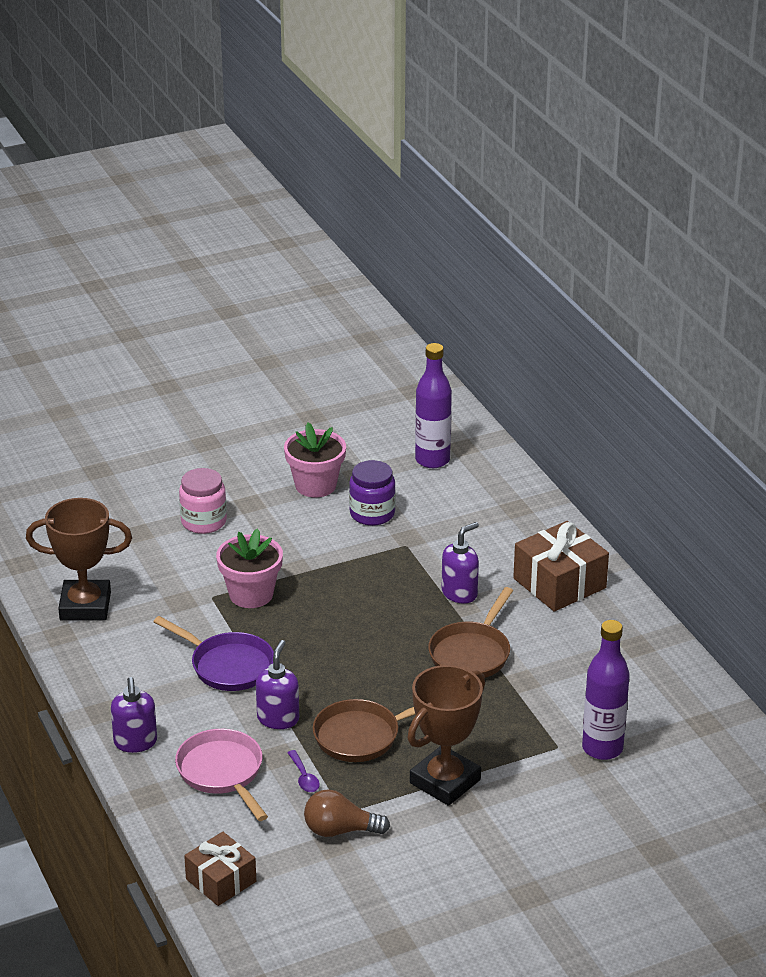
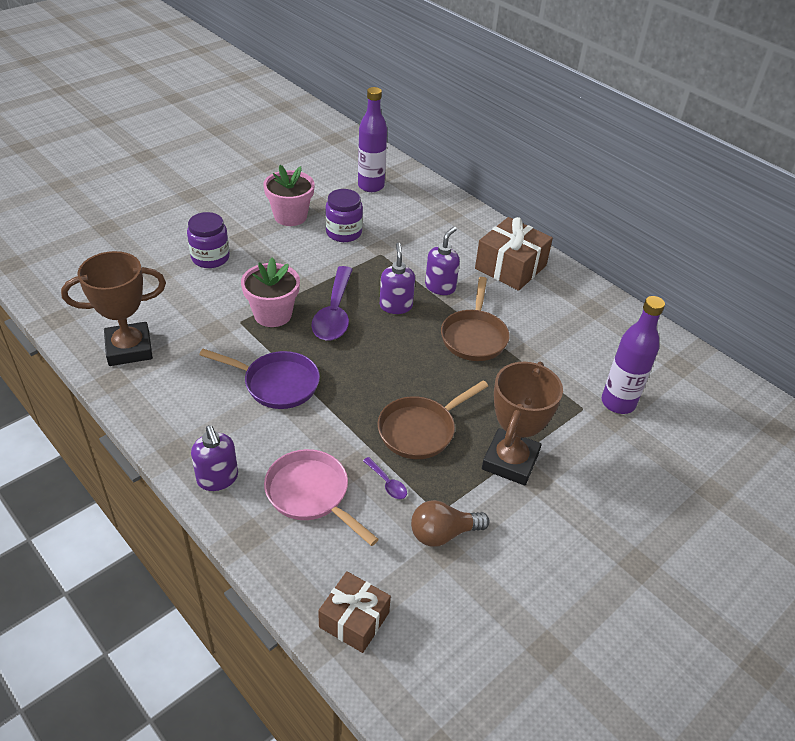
camera: 20 degrees left, 10 degrees up
pink jar [179,468,227,534] -> purple jar [187,212,230,268]
purple soap dispenser [256,640,299,729] -> purple soap dispenser moved to [380,243,415,314]
none -> purple spoon [312,266,353,341]

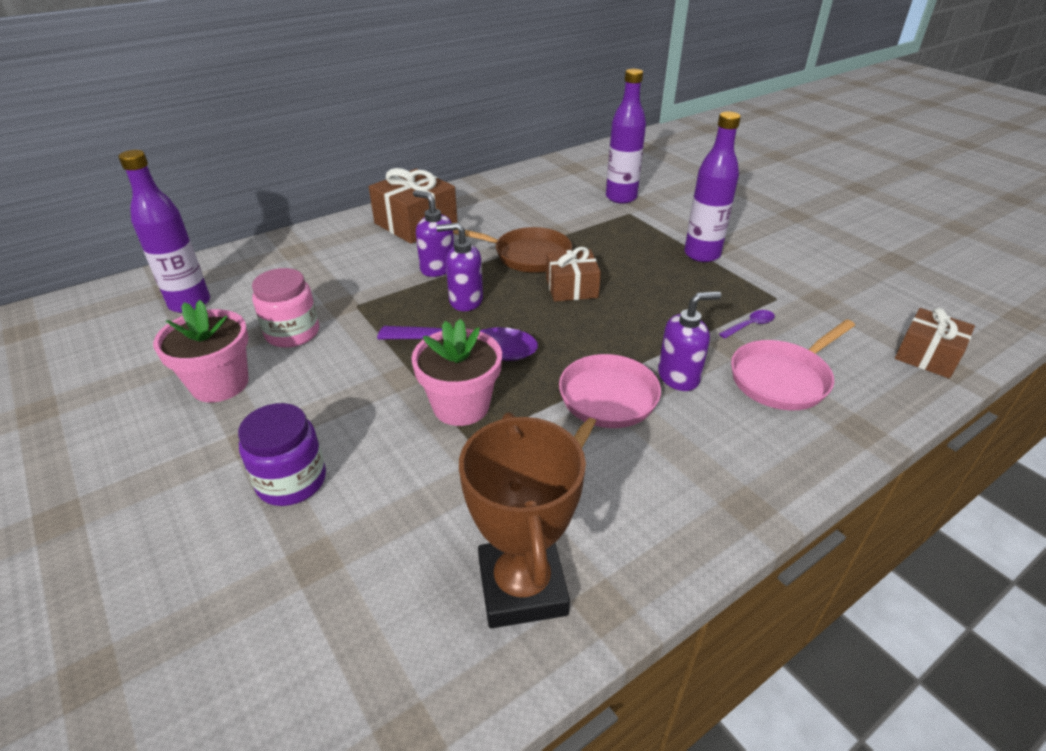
camera: 80 degrees left, 5 degrees down
purple soap dispenser [191,425,238,491] -> purple soap dispenser moved to [658,291,721,391]
purple pan [199,349,320,409] -> pink pan [559,354,661,448]
purple jar [325,189,363,242] -> pink jar [252,268,319,348]
brown pan [378,380,488,459] -> none
brown light bulb [411,500,490,547] -> none
brown trophy [482,362,563,485] -> purple bottle [684,111,741,262]
none -> brown gift [546,247,601,302]

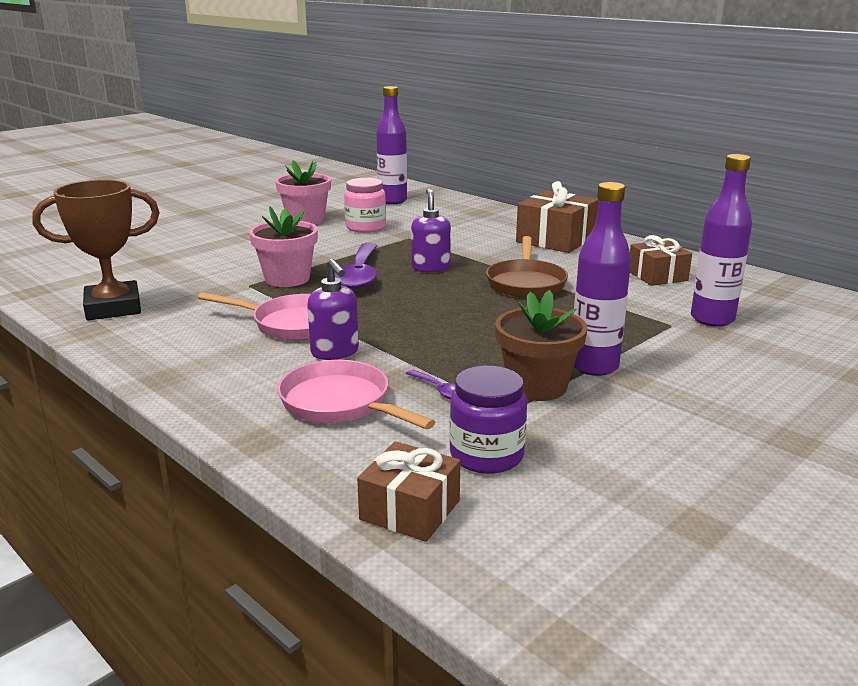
camera: 80 degrees right, 15 degrees down
purple jar [238,403,326,506] -> purple jar moved to [449,366,527,474]
purple soap dispenser [413,190,454,277] -> none
brown gift [546,247,601,302] -> brown gift moved to [630,235,692,286]
none -> brown flower pot [495,290,587,401]

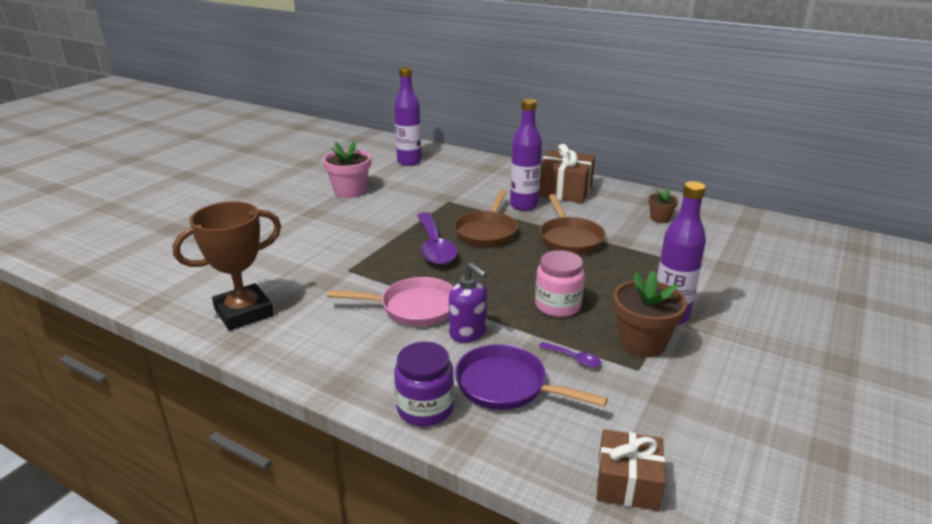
camera: 15 degrees left, 5 degrees up
pink flower pot [249,206,318,287] -> none
pink pan [277,360,435,429] -> purple pan [455,344,608,410]
pink jar [344,178,386,233] -> pink jar moved to [535,250,585,317]
purple soap dispenser [411,188,451,273] -> brown pan [454,190,518,247]
purple jar [449,366,527,474] -> purple jar moved to [394,342,454,426]
brown gift [630,235,692,286] -> brown flower pot [648,189,678,223]
purple bottle [691,154,752,327] -> purple bottle moved to [510,99,542,211]

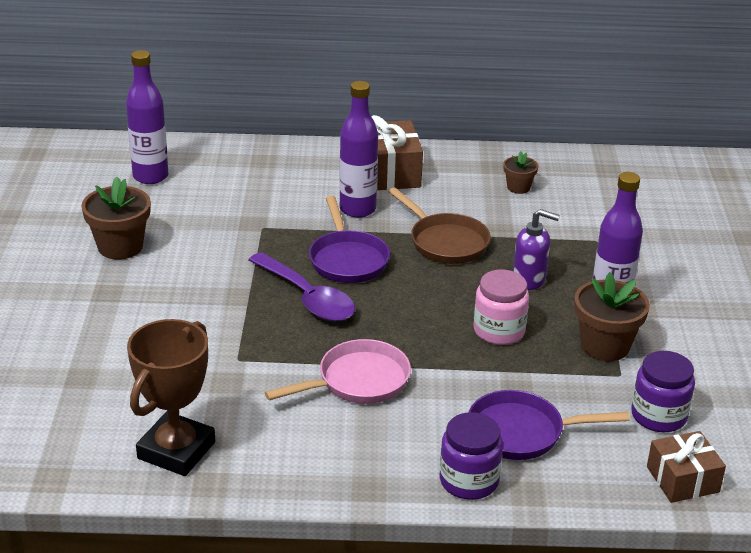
camera: 30 degrees left, 5 degrees up
pink flower pot [323,141,371,198] -> brown flower pot [81,177,151,259]
purple soap dispenser [449,262,487,343] -> purple soap dispenser moved to [513,209,560,290]
brown pan [454,190,518,247] -> purple pan [309,196,390,283]
purple spoon [539,342,601,368] -> none
none -> purple jar [631,351,695,432]

